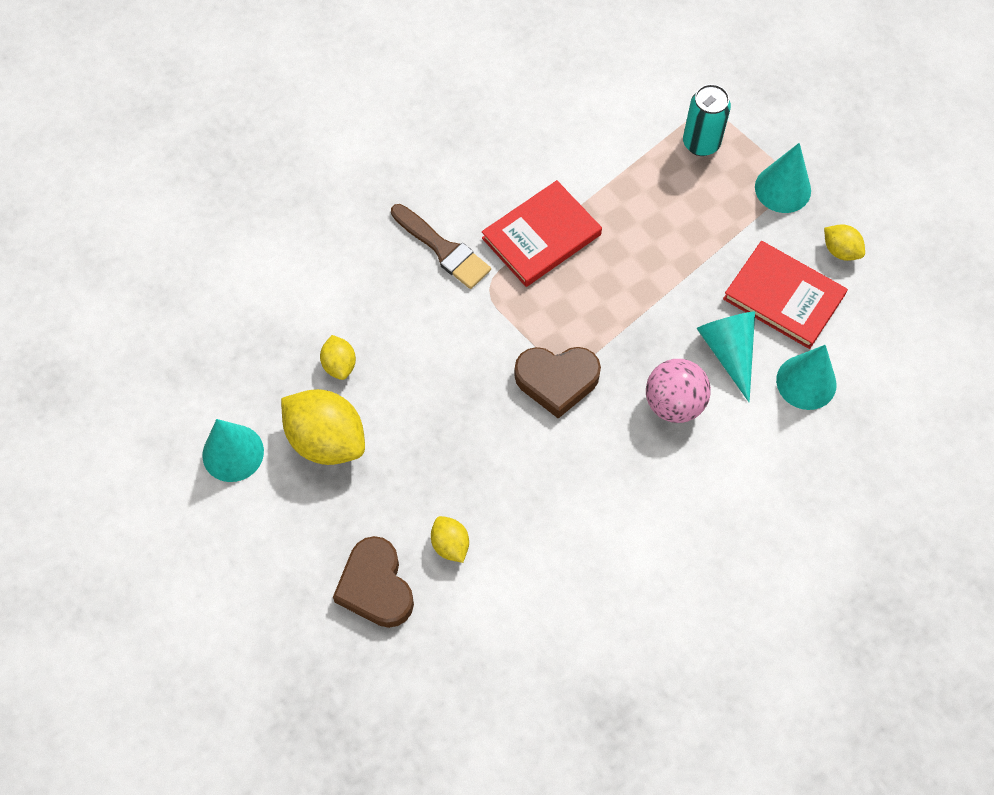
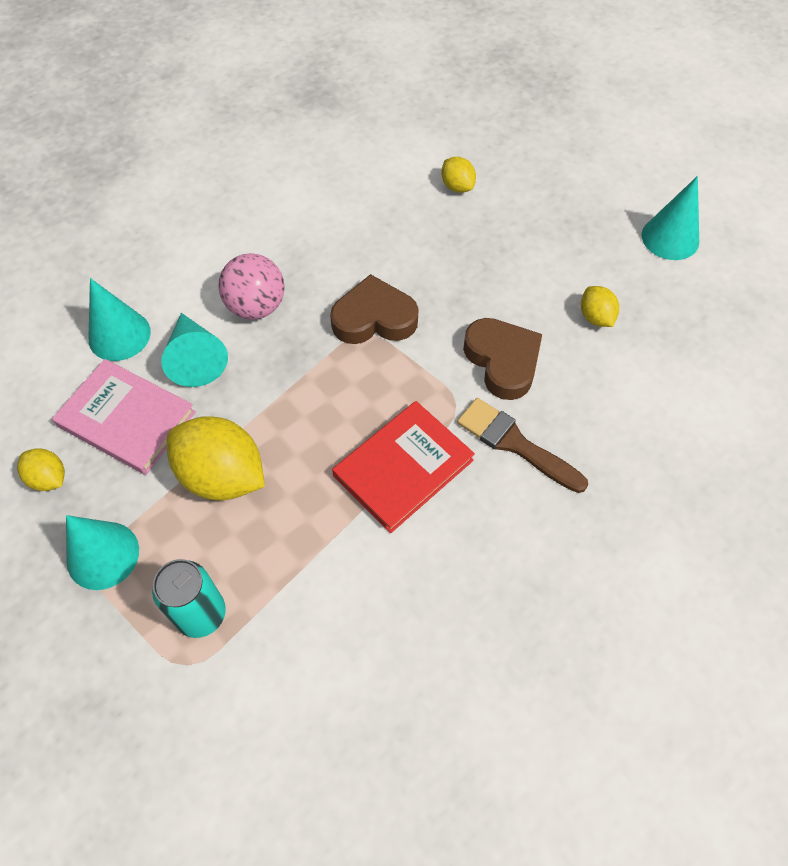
camera: 175 degrees right, 5 degrees down
yellow lemon [281,389,365,465] -> yellow lemon moved to [166,416,265,501]
brown heart [333,536,414,628] -> brown heart moved to [463,318,542,400]
red book [723,241,848,349] -> pink book [52,359,196,475]

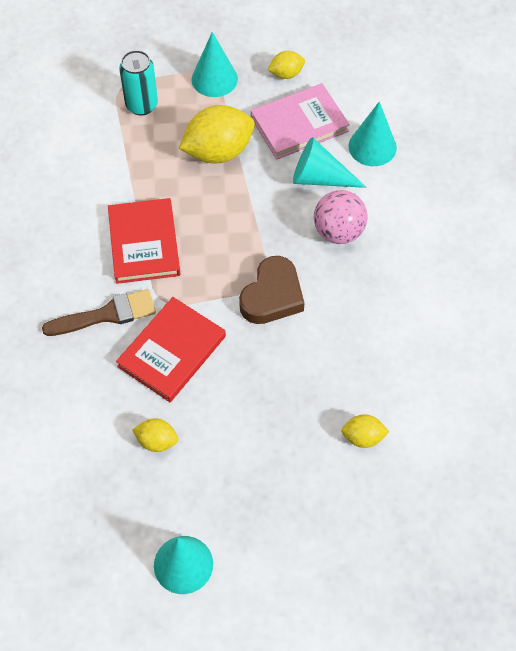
camera: 125 degrees right, 0 degrees up
brown heart [463,318,542,400] -> red book [116,297,226,402]

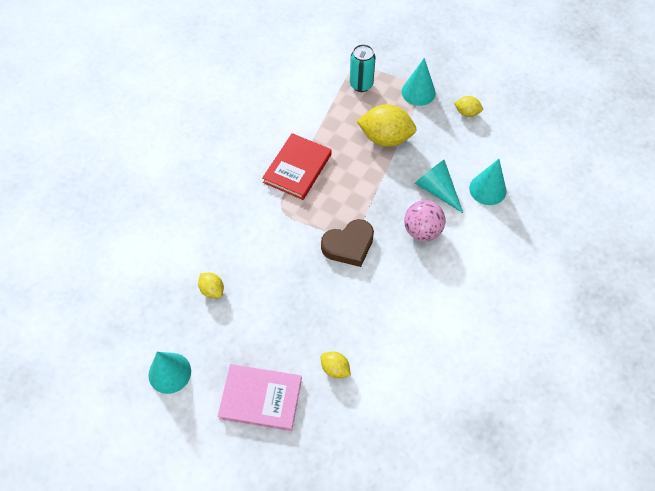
camera: 35 degrees right, 0 degrees up
brown brush [42,289,156,336] -> none
red book [116,297,226,402] -> none
pink book [251,83,350,160] -> pink book moved to [218,364,302,431]

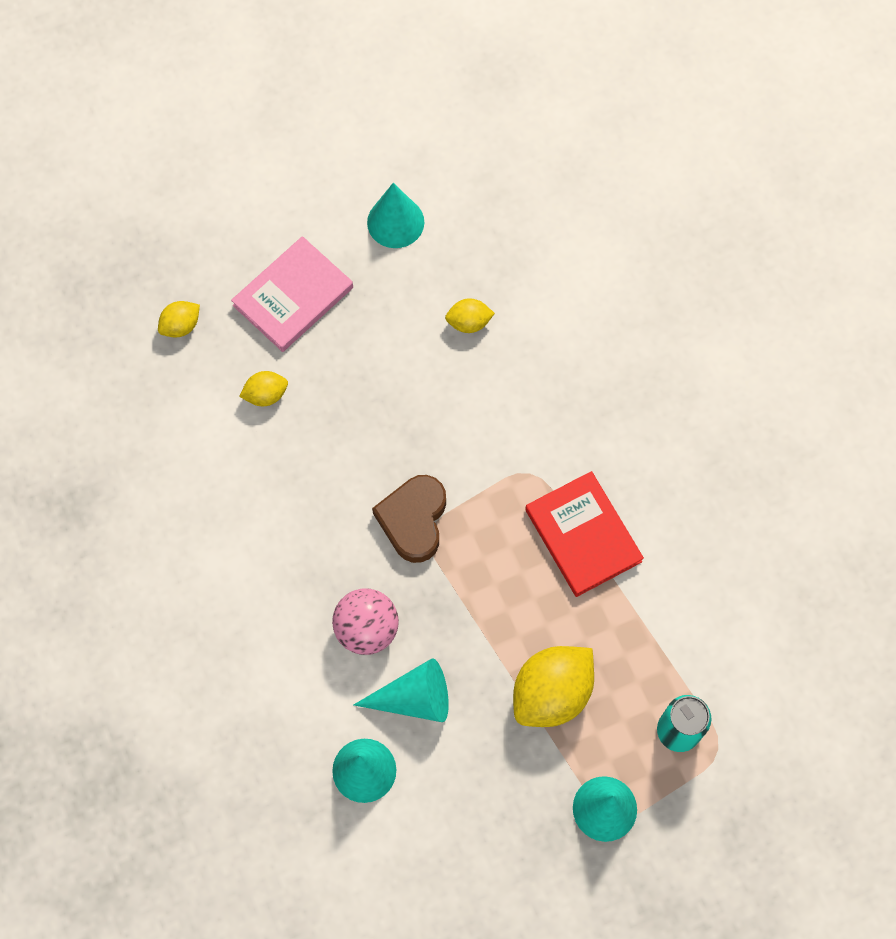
camera: 125 degrees right, 10 degrees up
yellow lemon [454,96,483,117] -> yellow lemon moved to [158,301,200,338]

